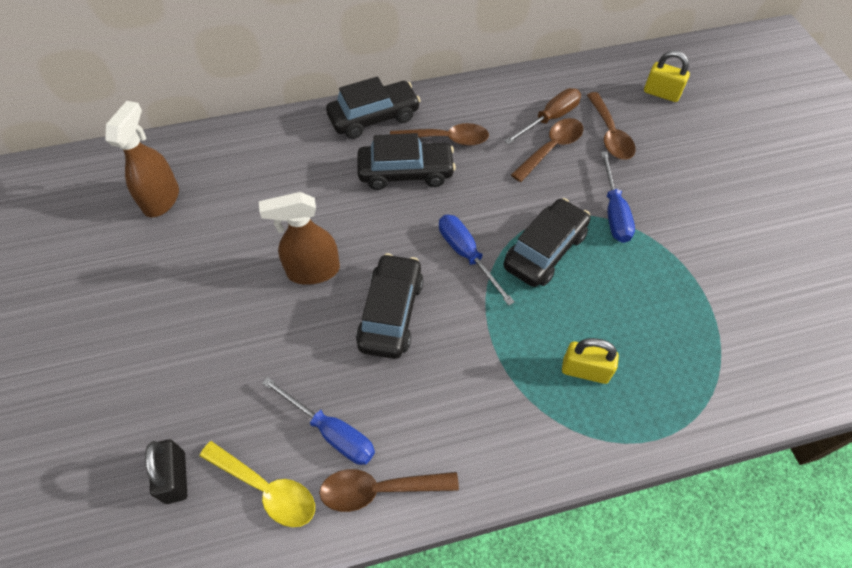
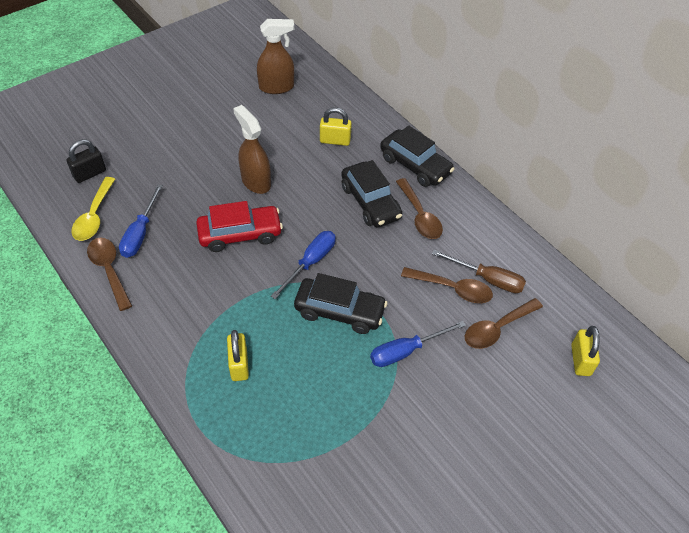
camera: 65 degrees right, 5 degrees down
black car [356,253,424,359] -> red car [196,201,283,252]
none -> yellow padlock [320,107,352,146]

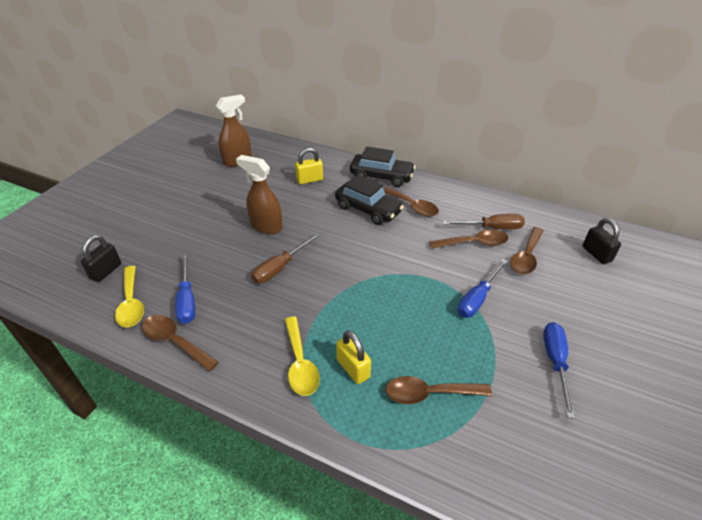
camera: 25 degrees left, 10 degrees down
red car [196,201,283,252] -> brown screwdriver [251,233,320,283]
blue screwdriver [271,231,336,299] -> blue screwdriver moved to [543,322,575,418]
black car [294,273,388,334] -> none
yellow padlock [571,326,600,376] -> black padlock [582,218,621,264]
none -> yellow spoon [285,317,320,396]
none -> brown spoon [386,376,492,404]

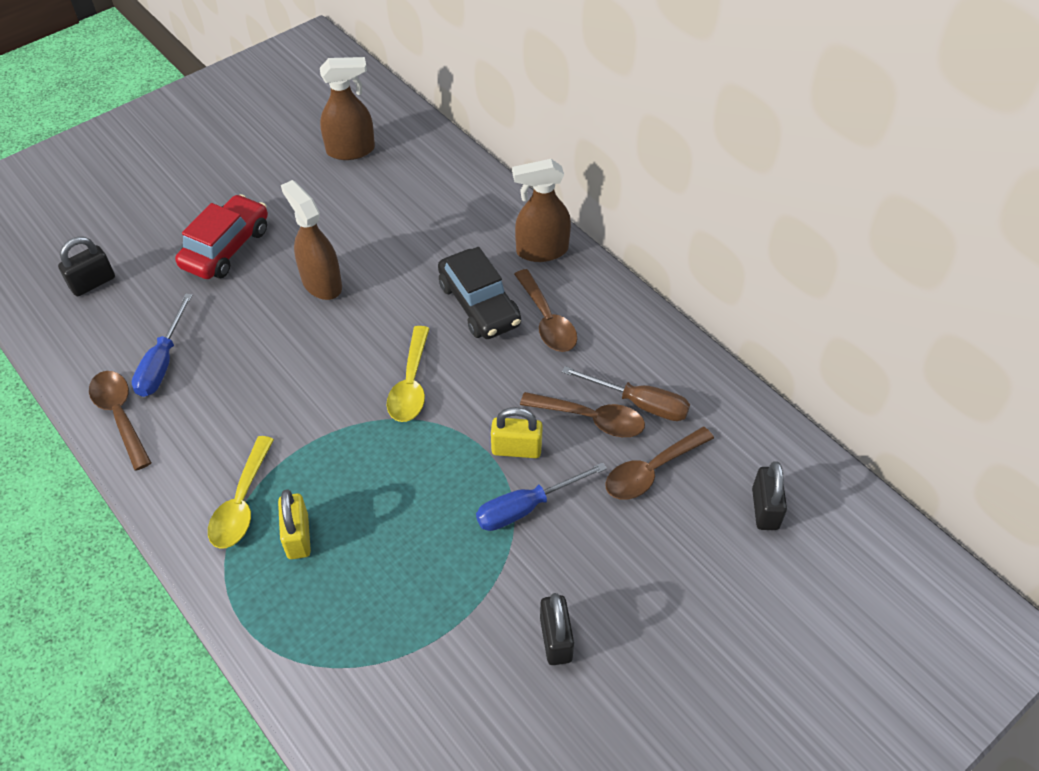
camera: 25 degrees right, 10 degrees up
yellow spoon [115,266,144,327] -> yellow spoon moved to [387,326,430,422]
brown screwdriver [251,233,320,283] -> none
yellow padlock [295,148,323,184] -> yellow padlock moved to [491,407,543,458]
black car [350,147,416,187] -> brown spray bottle [512,159,571,262]
brown spoon [386,376,492,404] -> none
blue screwdriver [543,322,575,418] -> black padlock [540,593,574,665]
none -> red car [175,194,268,279]

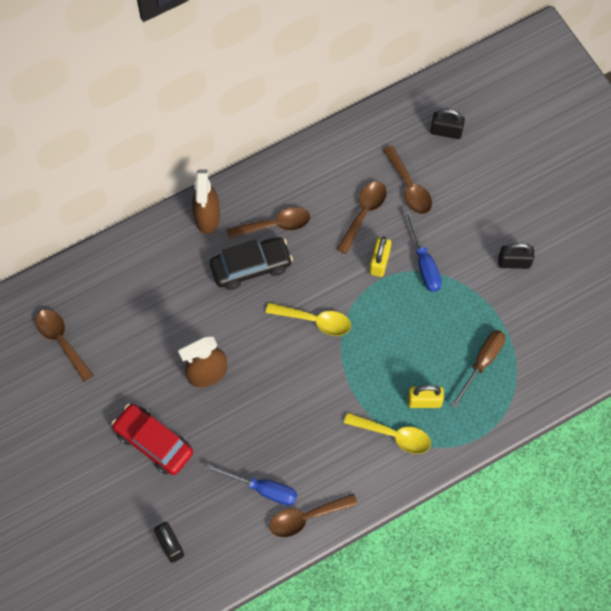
camera: 80 degrees left, 15 degrees up
brown spray bottle [320,57,375,160] -> brown spoon [36,309,94,382]
brown screwdriver [562,366,690,421] -> brown screwdriver moved to [451,330,506,408]

